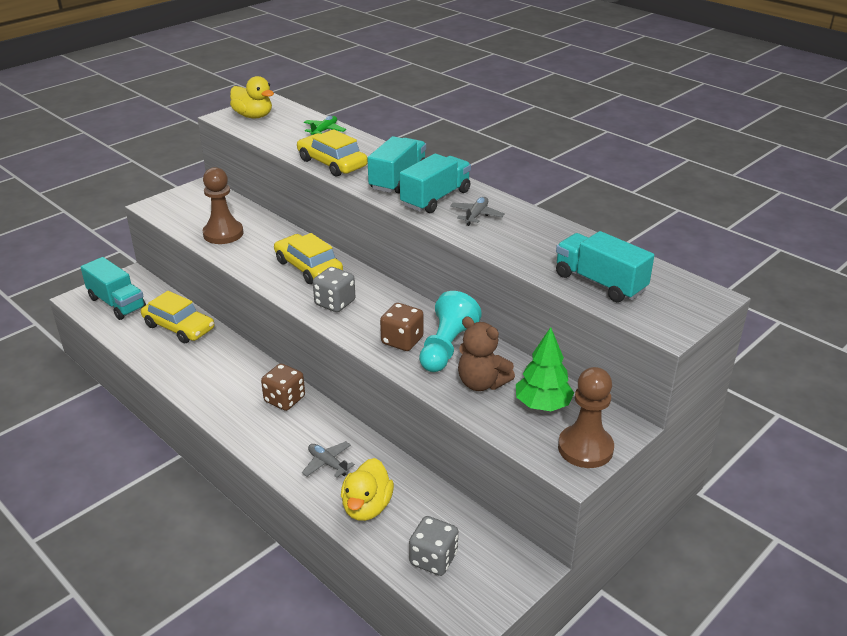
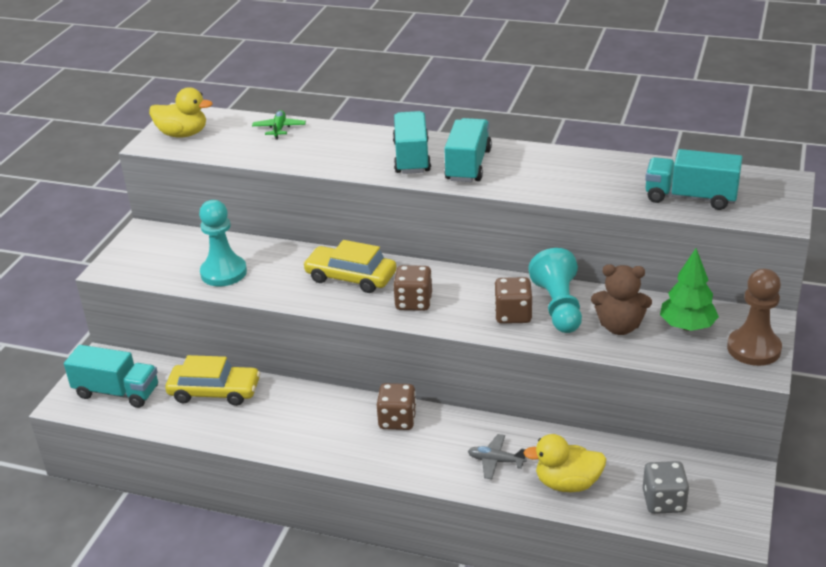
camera: 25 degrees left, 0 degrees up
brown pawn [203,167,243,244] -> turquoise pawn [199,200,247,286]
yellow car [297,129,368,176] -> none
grey dice [313,267,355,312] -> brown dice [393,265,432,311]
yellow duck [341,458,394,521] -> yellow duck turned 105 degrees clockwise [523,434,606,492]
grey plane [450,197,505,226] -> none

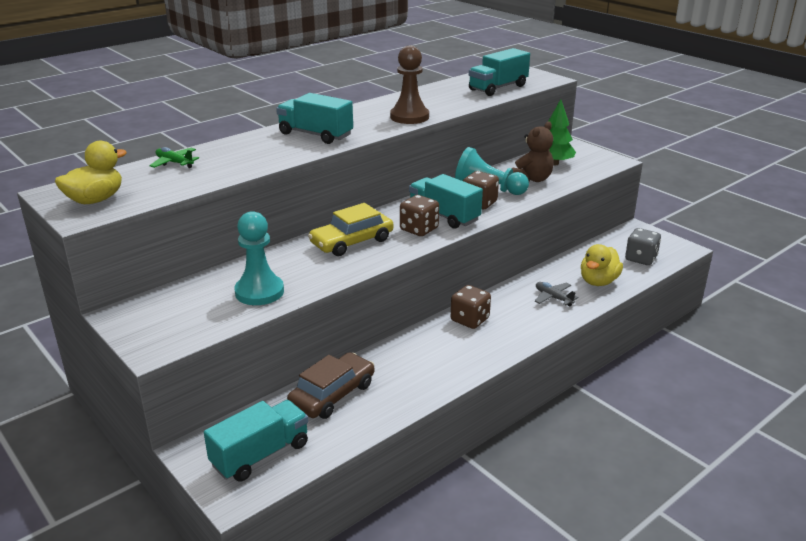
camera: 60 degrees left, 5 degrees down
yellow car [165,355,260,406] -> brown car [287,352,374,419]
turquoise truck [444,118,492,182] -> turquoise truck moved to [409,174,483,229]
grey plane [468,434,527,479] -> grey plane turned 90 degrees clockwise [535,282,579,306]
brown pawn [727,269,782,366] -> brown pawn moved to [390,46,429,124]

